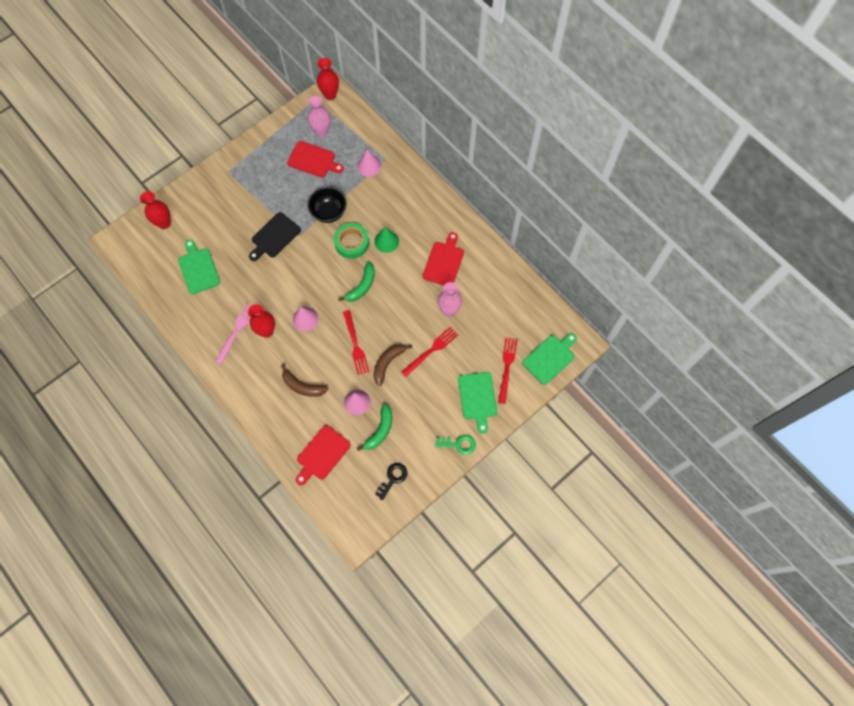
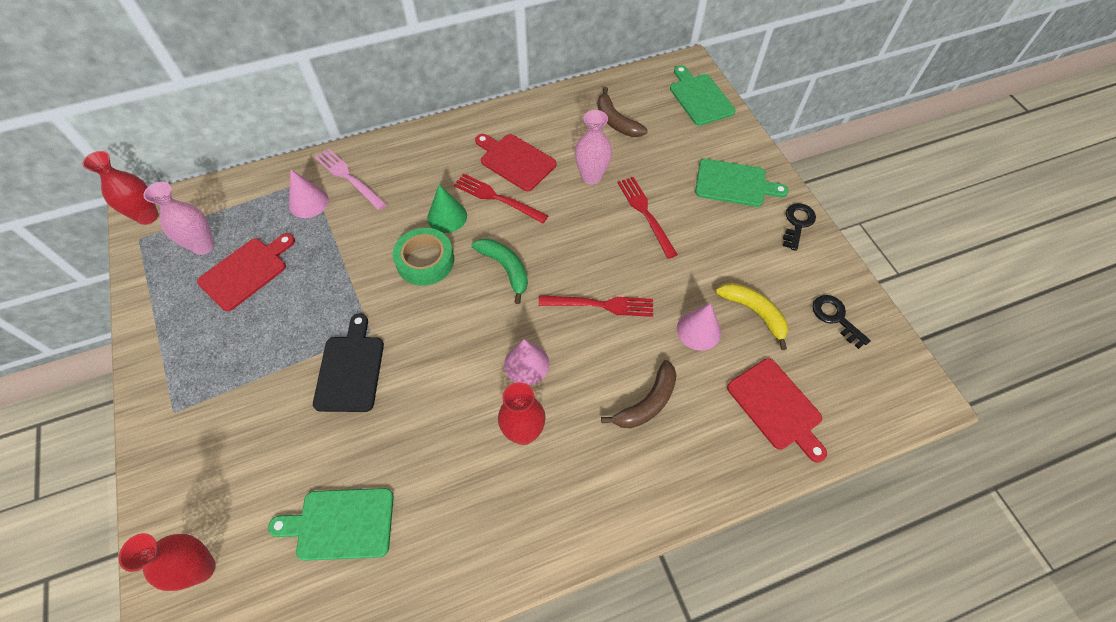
camera: 70 degrees left, 10 degrees down
pink fork [215,303,251,364] -> pink fork moved to [315,148,387,210]
black cutting board [249,212,301,261] -> black cutting board turned 150 degrees counterclockwise [313,313,384,412]
black bowl [307,187,347,223] -> none
green banana [357,403,392,451] -> yellow banana [715,283,788,350]
brown banana [374,344,413,386] -> brown banana moved to [597,87,648,137]
green key [435,435,476,455] -> black key [783,203,816,251]
red fork [498,337,517,404] -> red fork moved to [454,173,548,223]

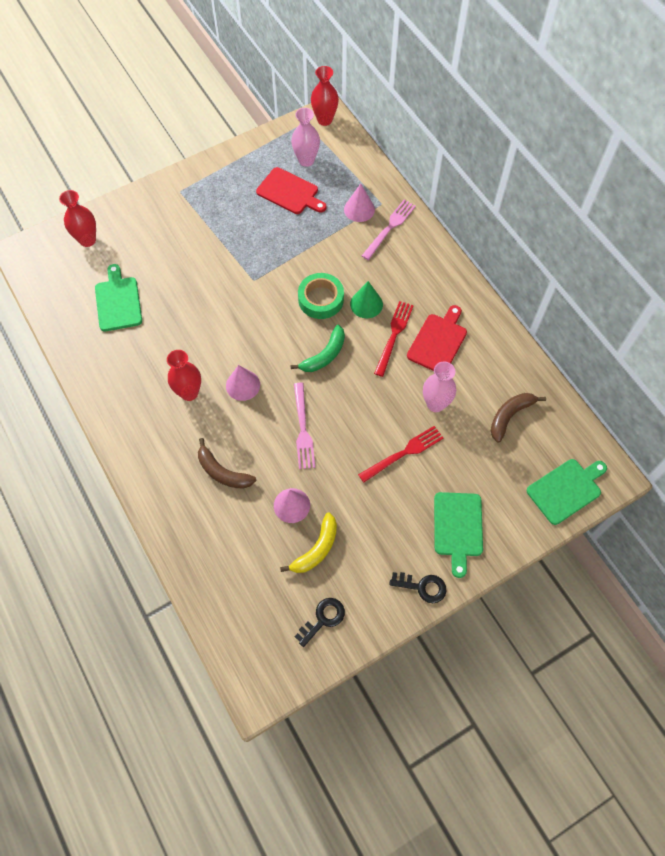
camera: 80 degrees right, 5 degrees up
black cutting board [313,313,384,412] -> none
red fork [538,295,653,317] -> pink fork [294,383,315,469]
red cutting board [727,359,827,462] -> none

